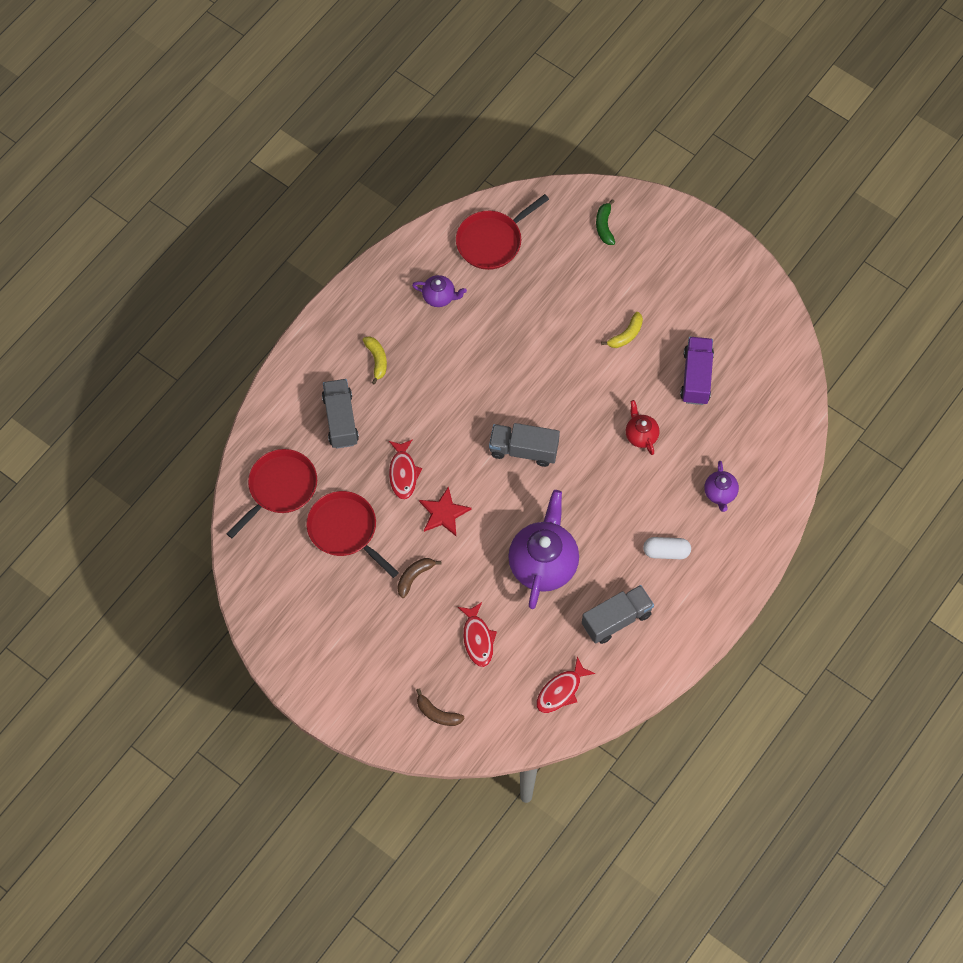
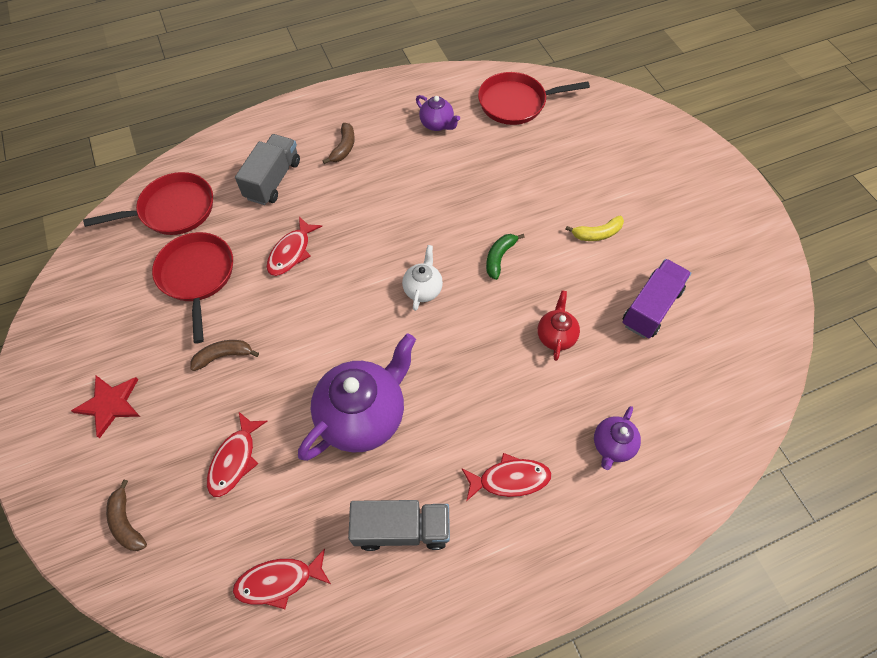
camera: 30 degrees right, 5 degrees down
yellow banana [363,336,387,385] -> brown banana [323,123,355,164]
red star [419,486,471,536] -> red star moved to [71,375,140,438]
grey truck [489,423,560,467] -> white teapot [402,245,443,311]
green banana [596,199,615,245] -> green banana moved to [486,234,525,280]
white capsule [643,537,691,559] -> red fish [462,453,552,501]

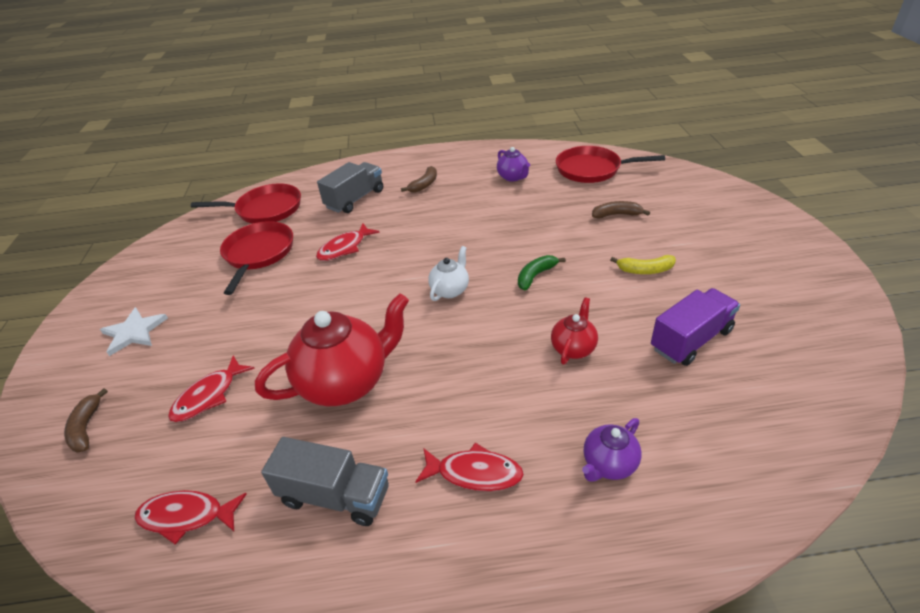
camera: 20 degrees right, 20 degrees down
red star [71,375,140,438] -> white star [100,307,168,356]
brown banana [190,340,259,371] -> brown banana moved to [592,201,650,219]
purple teapot [298,333,416,461] -> red teapot [255,293,409,406]

